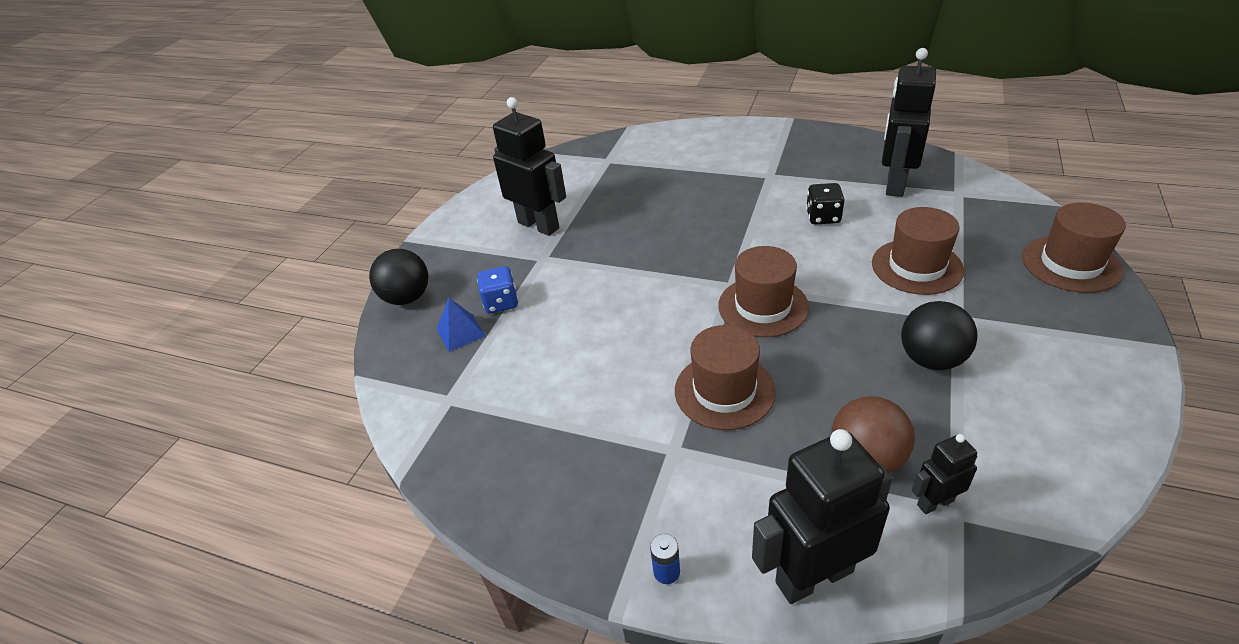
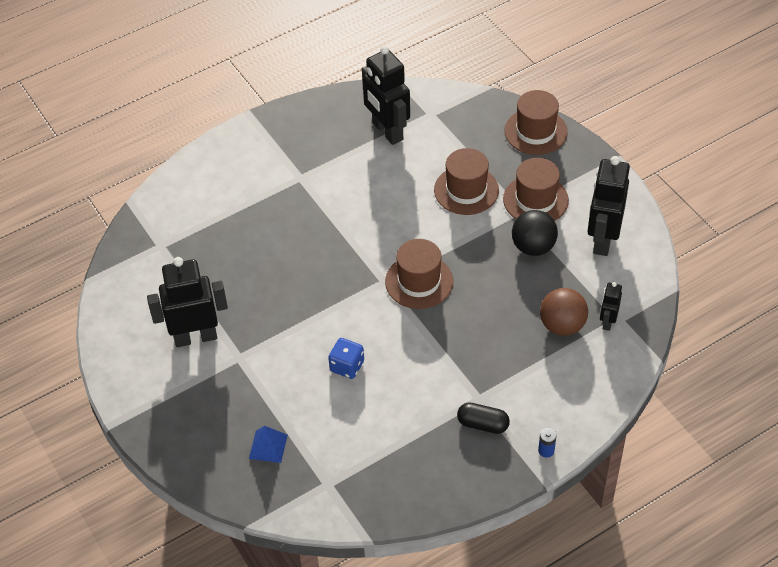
camera: 55 degrees left, 10 degrees up
black ball [369,249,429,305] -> none
blue dice [477,266,518,314] -> blue dice moved to [328,338,364,379]
brown hat [675,325,776,430] -> brown hat moved to [503,158,569,221]
black robot [752,429,893,604] -> black robot moved to [587,156,630,256]
black dice [806,183,845,224] -> none
none -> black capsule [457,402,510,434]

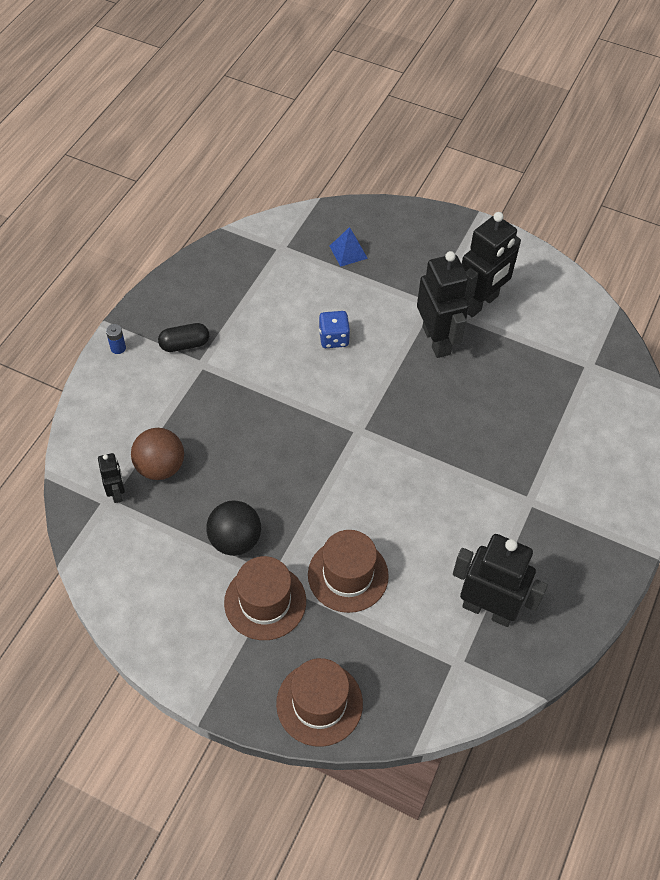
camera: 145 degrees right, 5 degrees up
brown hat [385,239,453,309] -> none
black robot [587,156,630,256] -> black robot moved to [417,251,469,358]

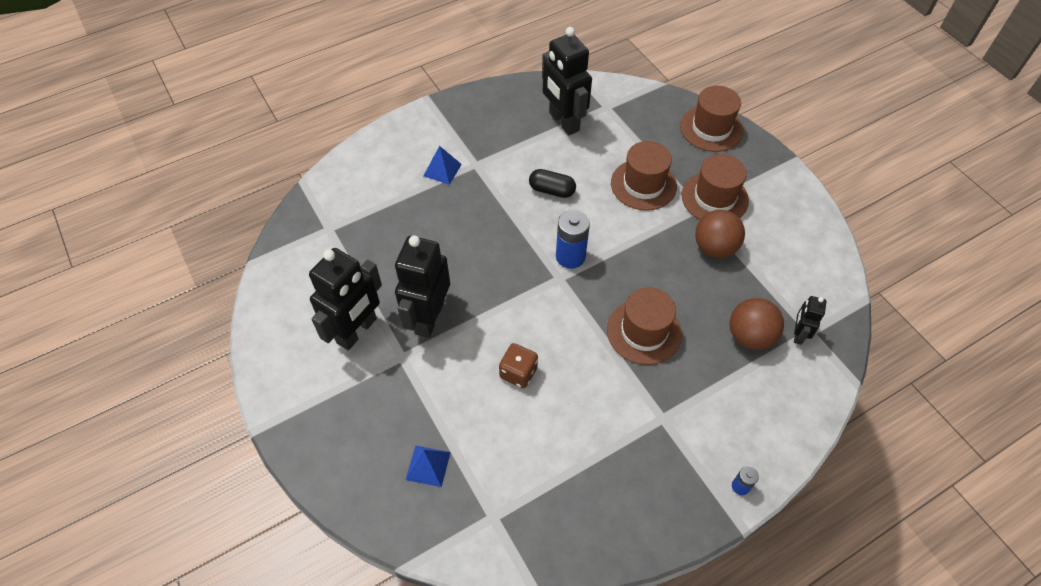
camera: 145 degrees left, 0 degrees up
black capsule [158,323,209,352] -> black capsule moved to [529,169,576,198]
black ball [206,501,261,556] -> brown ball [695,210,745,258]
blue dice [319,311,350,348] -> brown dice [499,343,538,388]
black robot [462,212,521,317] -> black robot turned 135 degrees clockwise [309,248,382,350]
none -> blue pyramid [424,146,462,185]
none -> blue battery [556,210,590,269]
none -> brown hat [607,287,682,365]

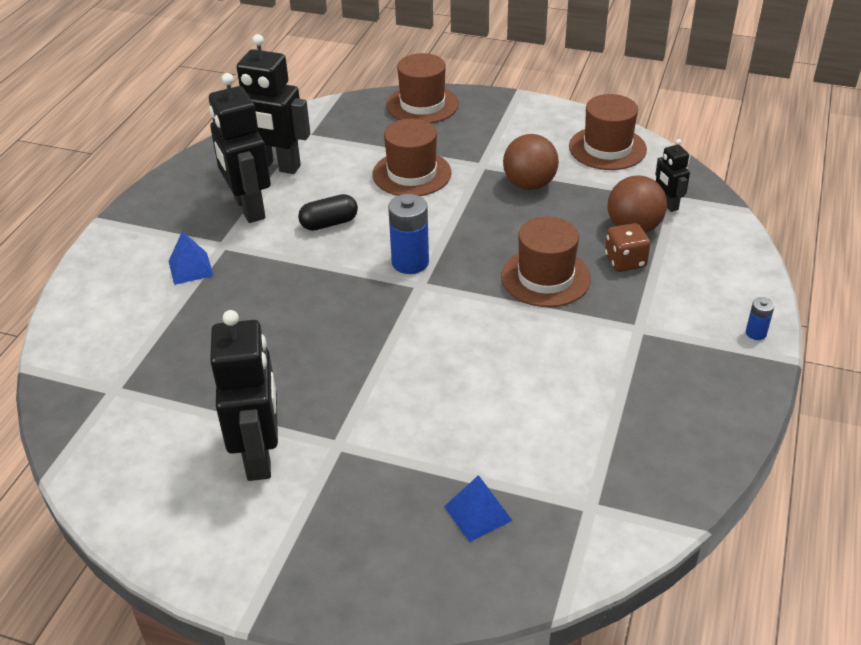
camera: 40 degrees left, 15 degrees down
black robot [395,235,450,338] -> black robot moved to [209,73,271,223]
brown dice [499,343,538,388] -> brown dice moved to [605,223,650,272]
brown hat [681,154,749,220] -> brown hat moved to [569,94,647,170]

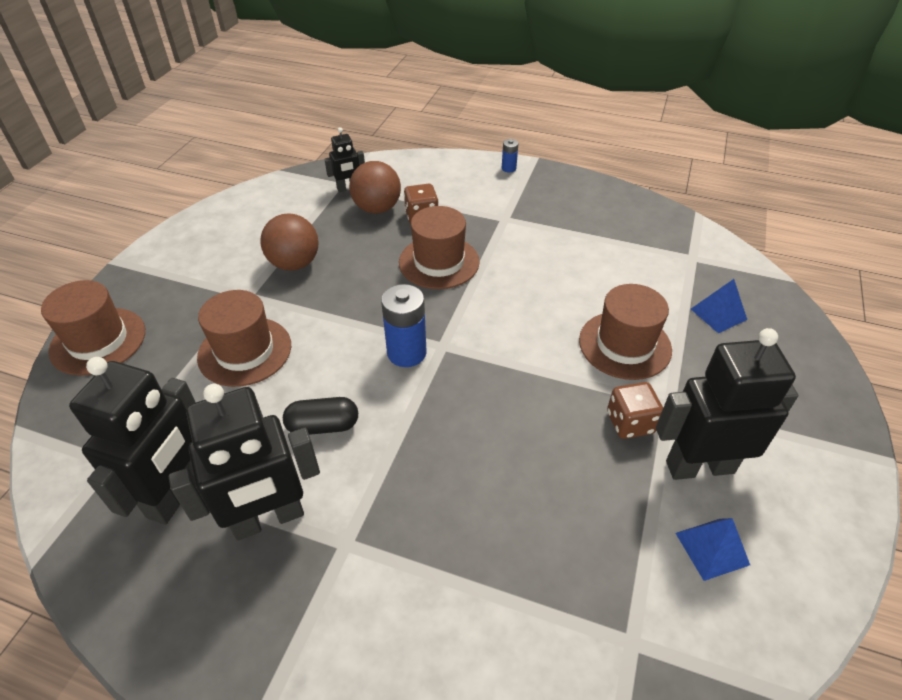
camera: 90 degrees left, 5 degrees up
blue pyramid [169,231,214,285] -> blue pyramid moved to [676,518,750,581]
black capsule [298,194,358,231] -> black capsule turned 75 degrees counterclockwise [283,397,358,435]
brown hat [569,94,647,170] -> brown hat moved to [579,284,672,380]
none -> brown dice [607,382,663,439]

